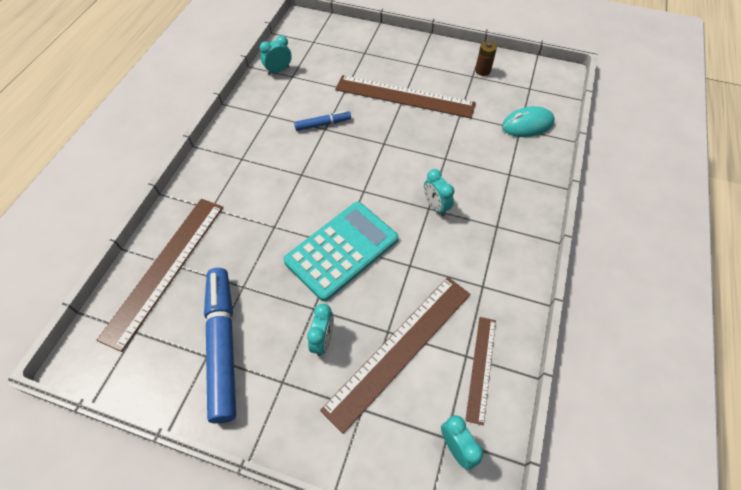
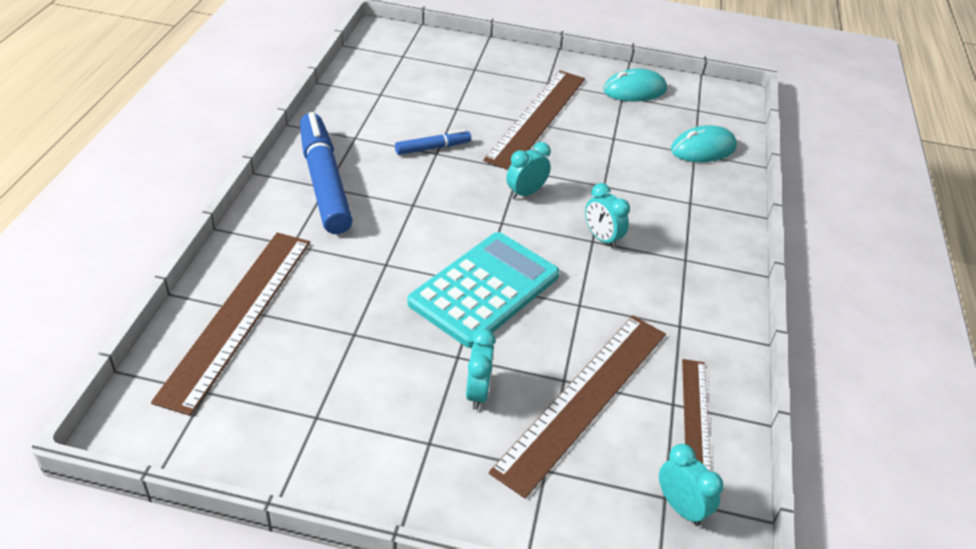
camera: 10 degrees left, 15 degrees down
blue marker [204,268,236,424] -> blue marker moved to [300,112,353,234]
turquoise clock [260,36,292,75] -> turquoise clock moved to [506,142,551,199]
brown ruler [335,75,476,118] -> brown ruler turned 75 degrees counterclockwise [483,70,585,170]
brown battery [475,41,497,76] -> turquoise mouse [603,68,667,102]

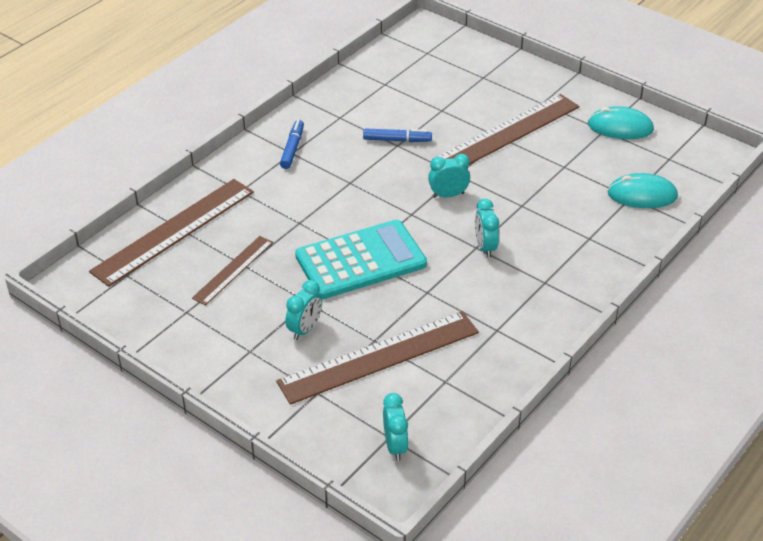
camera: 30 degrees right, 0 degrees up
blue marker [300,112,353,234] -> blue marker [280,120,304,169], size x0.48
brown ruler [682,359,711,471] -> brown ruler moved to [192,236,273,305]

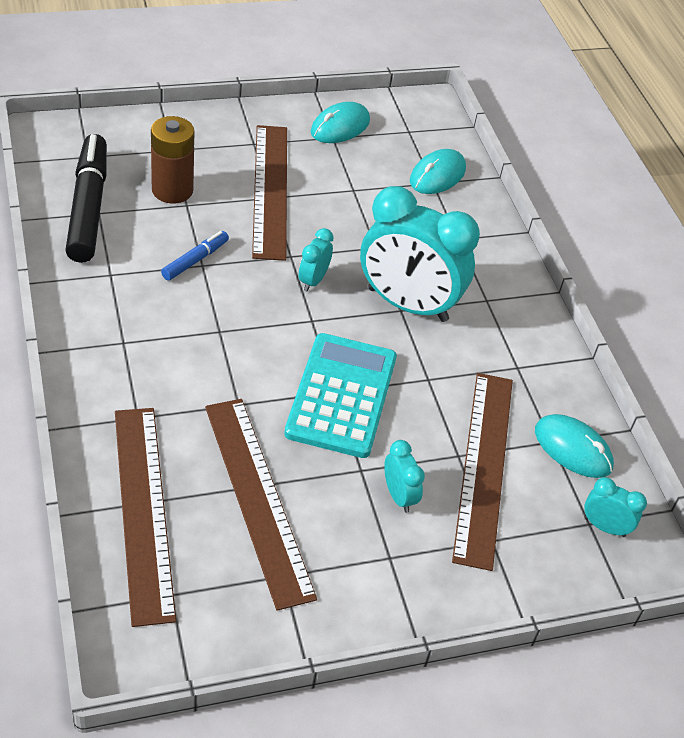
camera: 60 degrees left, 5 degrees up
brown ruler [192,236,273,305] -> brown ruler [205,399,317,611], size x1.80
blue marker [280,120,304,169] -> none
turquoise clock [475,199,499,258] -> turquoise clock [360,186,480,322], size x2.31
none -> black marker [65,134,107,263]
none -> brown battery [151,116,194,204]
none -> turquoise mouse [535,414,614,478]

